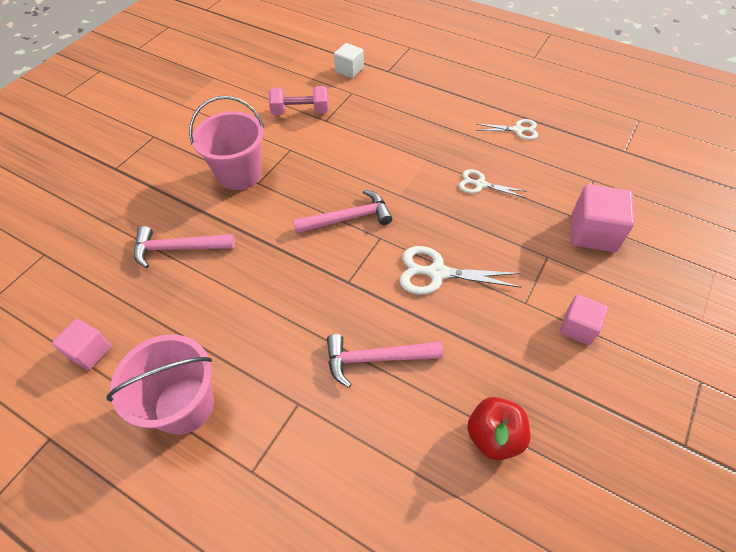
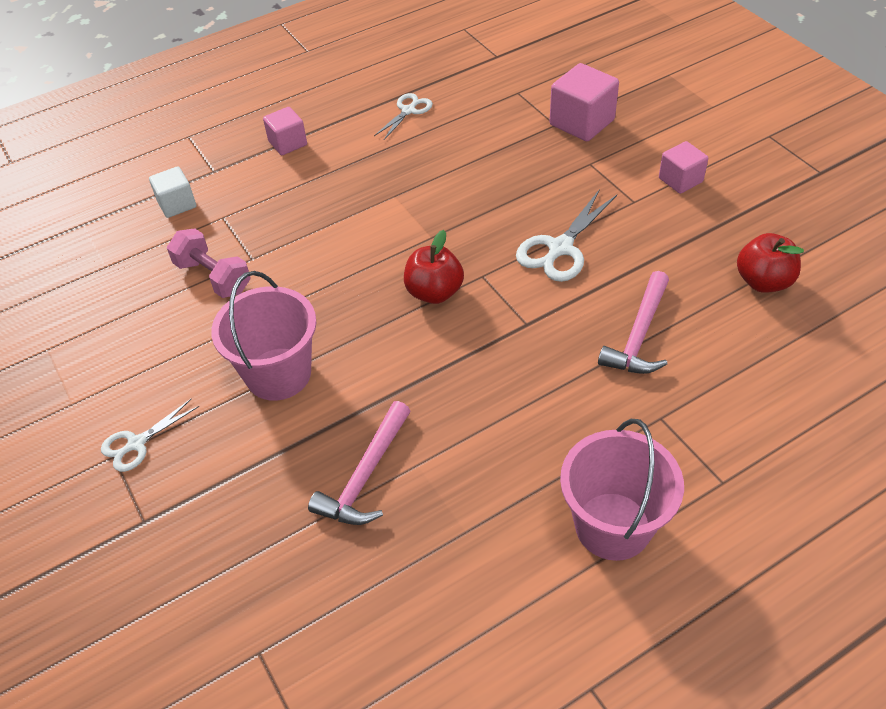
camera: 60 degrees left, 5 degrees down
pink cube [52,319,112,370] -> pink cube moved to [263,107,307,155]
pink dumbbell [269,86,328,115] -> pink dumbbell turned 75 degrees counterclockwise [167,228,250,298]
pink hammer [293,190,392,234] -> red apple [404,230,464,304]
white scissors [459,169,527,198] -> white scissors moved to [101,399,199,472]

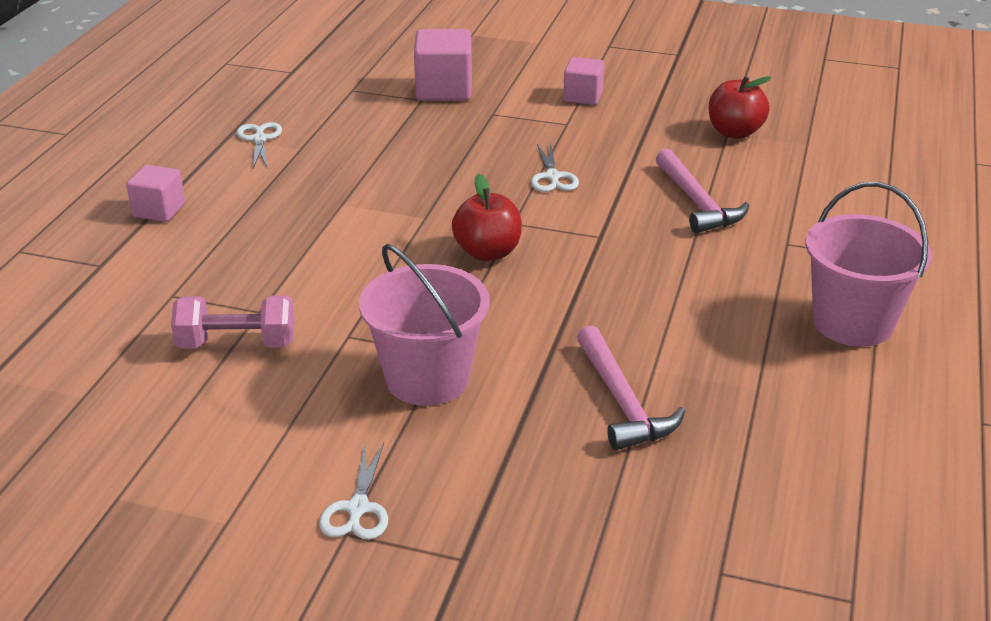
camera: 45 degrees left, 15 degrees down
white cube [149,166,196,218] -> none
white scissors [516,189,617,282] -> white scissors [531,143,579,192], size x0.63

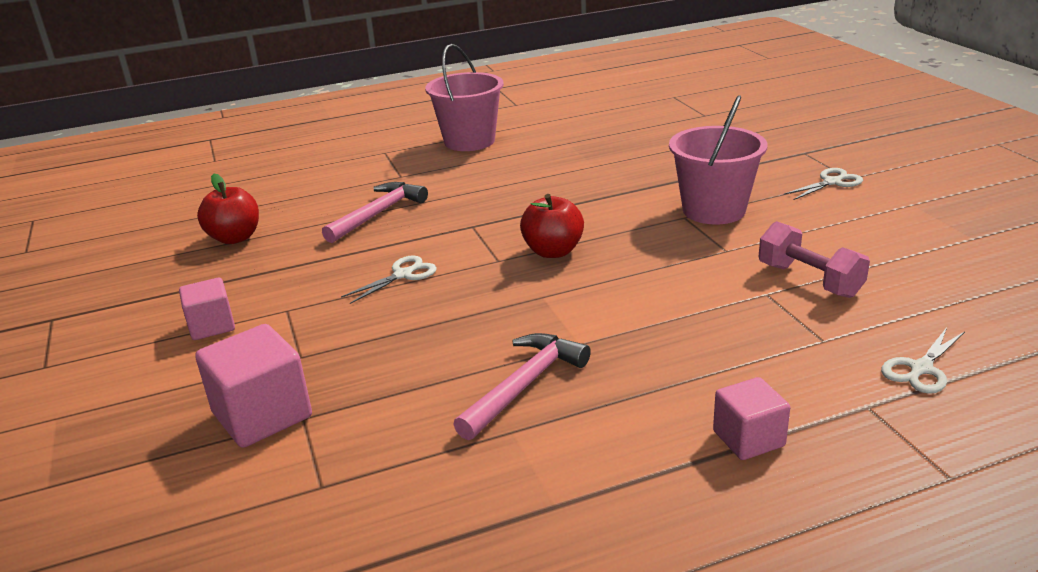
camera: 125 degrees left, 5 degrees down
white scissors [237,122,282,169] -> white scissors moved to [881,327,965,394]
pink hammer [577,325,685,450] -> pink hammer moved to [453,333,591,440]

